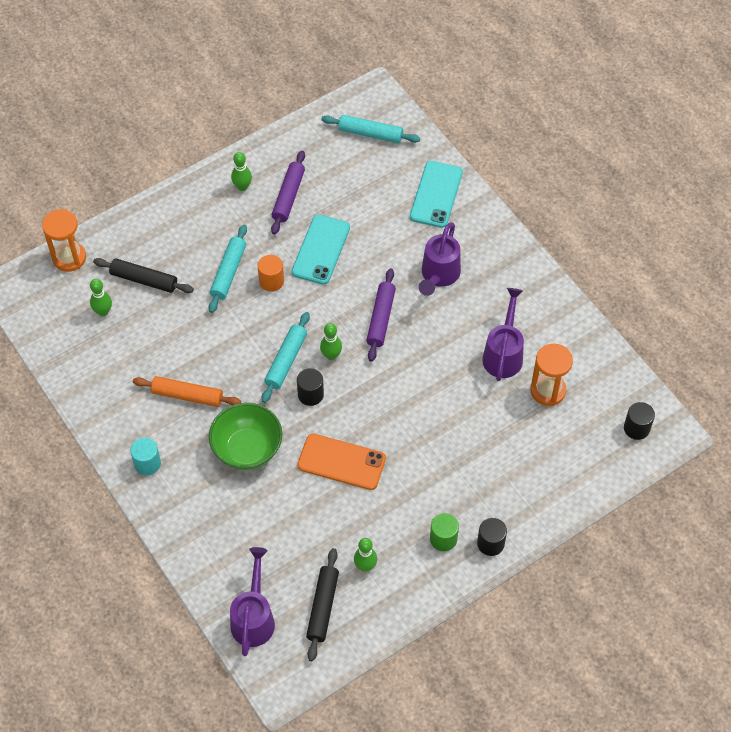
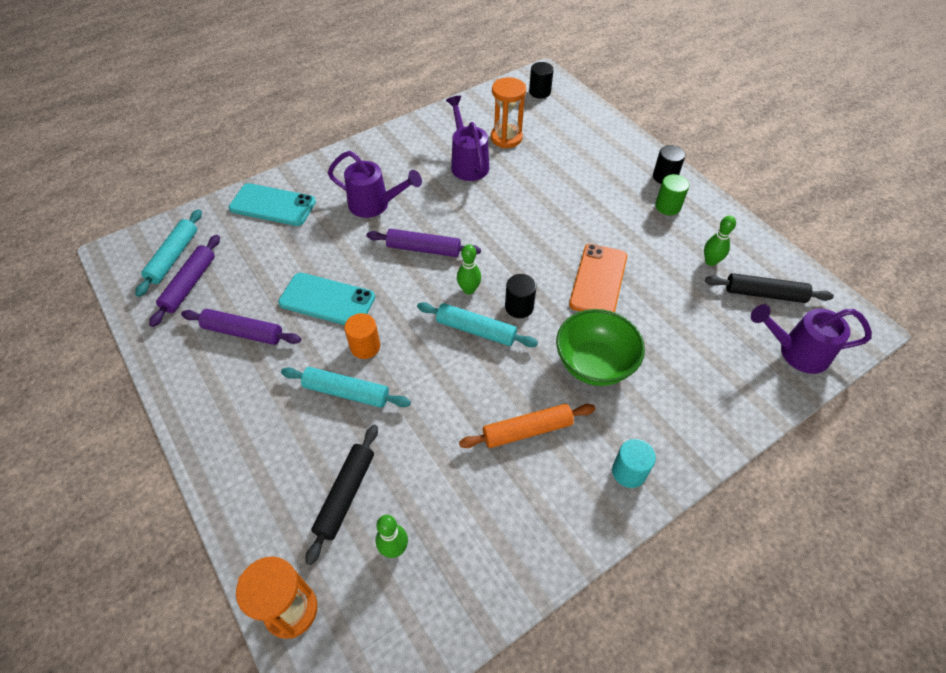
camera: 90 degrees left, 5 degrees down
orange rolling pin [133,376,241,407] -> orange rolling pin turned 60 degrees clockwise [459,404,595,448]
green bowling pin [231,152,252,191] -> none
purple watering can [482,288,524,381] -> purple watering can turned 60 degrees clockwise [446,96,489,181]
none -> purple rolling pin [149,235,220,327]

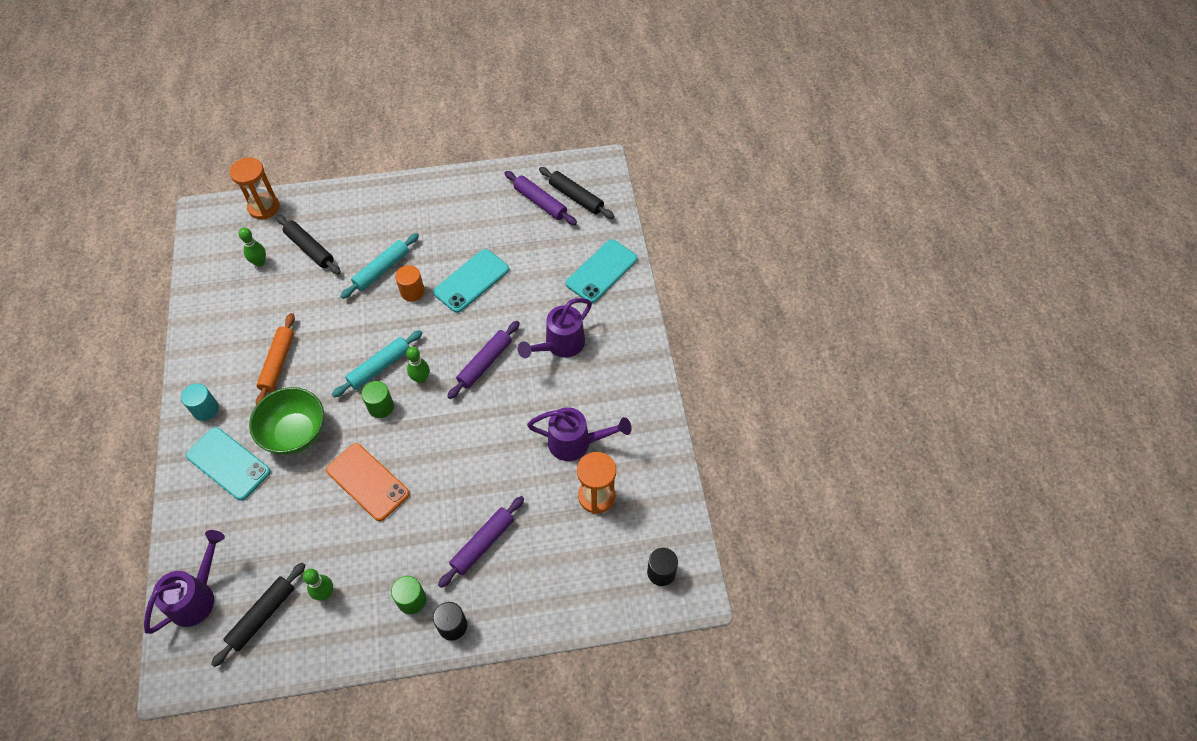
camera: 115 degrees right, 5 degrees up
turquoise rolling pin [135,209,202,297] -> black rolling pin [539,167,615,219]
purple rolling pin [181,309,301,345] -> purple rolling pin moved to [438,496,524,588]
black cylinder [505,274,537,318] -> green cylinder [361,381,394,418]
none -> turquoise phone [186,427,271,500]

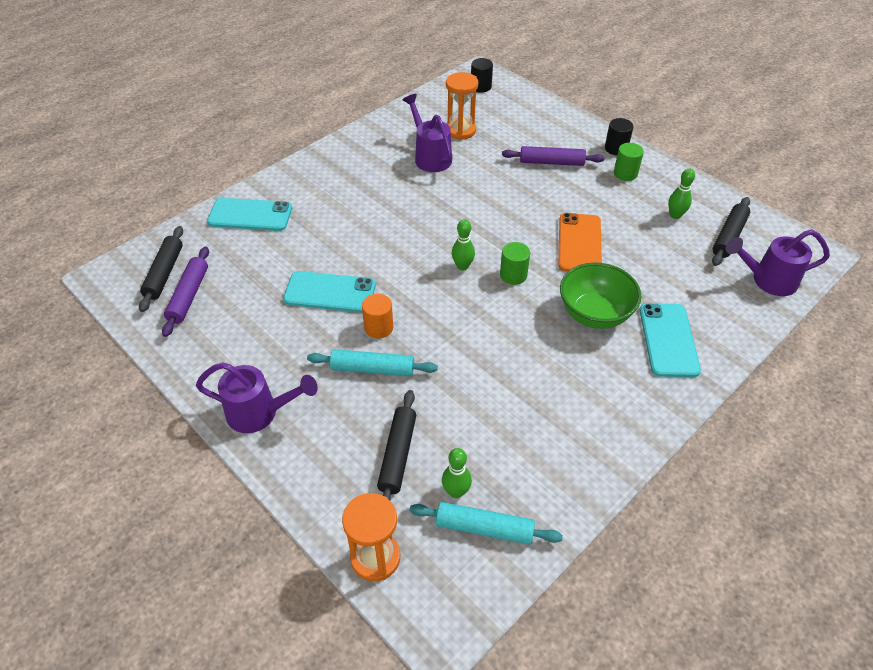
camera: 125 degrees left, 10 degrees down
turquoise cylinder [181,383,219,421] -> none
black rolling pin [211,562,306,667] -> black rolling pin turned 60 degrees counterclockwise [712,197,750,266]
orange rolling pin [256,313,295,405] -> none
turquoise rolling pin [332,330,422,397] -> turquoise rolling pin moved to [410,502,563,545]
purple rolling pin [447,321,520,399] -> none
purple watering can [518,298,592,358] -> purple watering can moved to [196,362,318,433]

